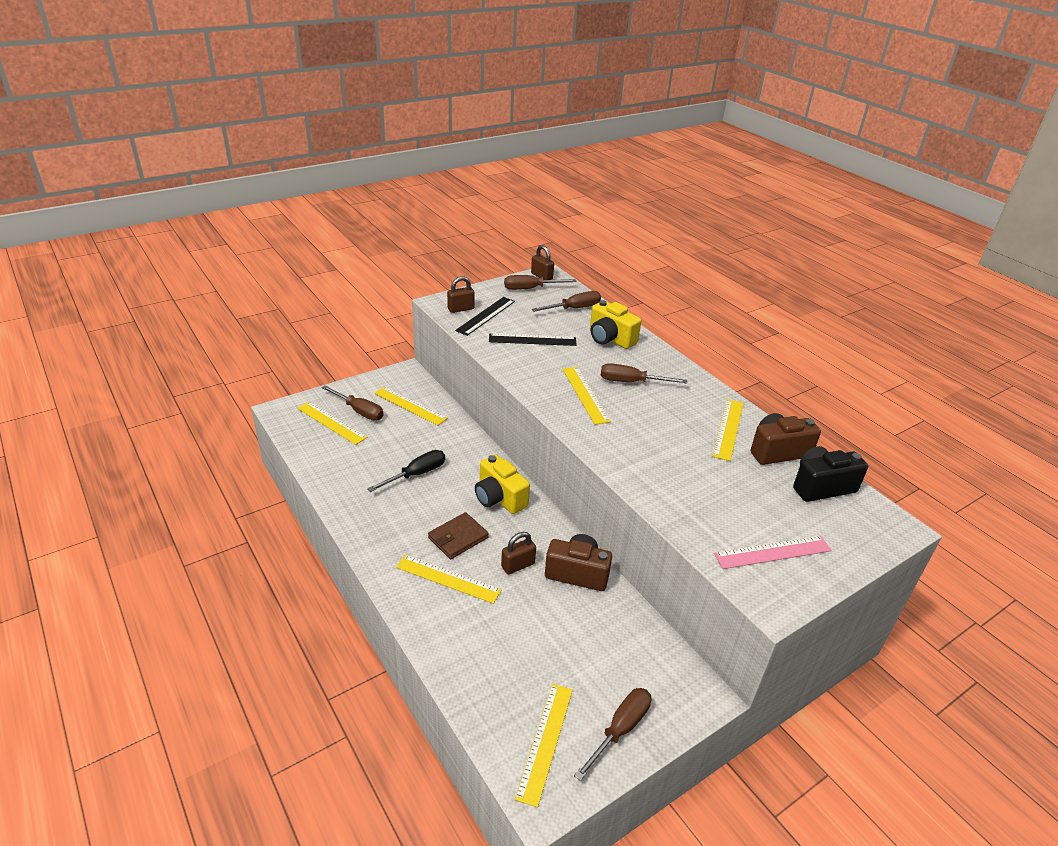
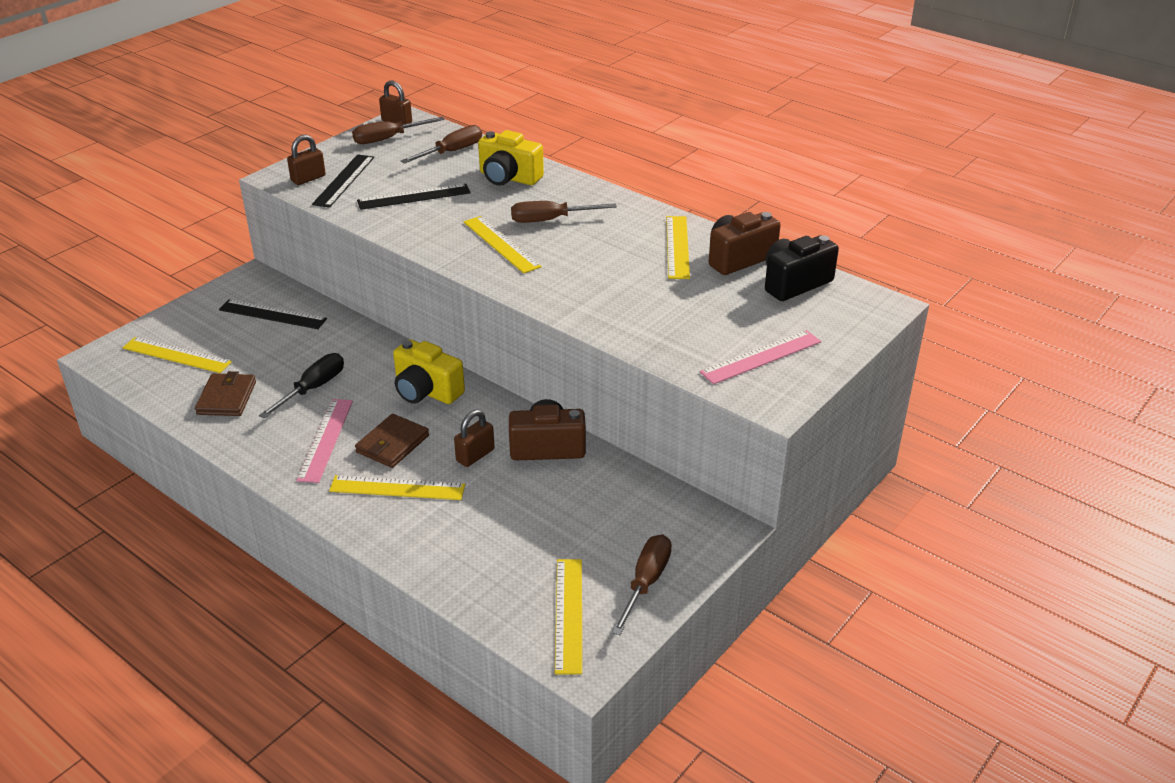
camera: 15 degrees left, 0 degrees up
brown screwdriver [321,385,384,420] -> none
yellow ruler [374,387,448,425] -> black ruler [219,299,327,329]
none -> brown wallet [195,371,256,416]
none -> pink ruler [296,399,353,483]

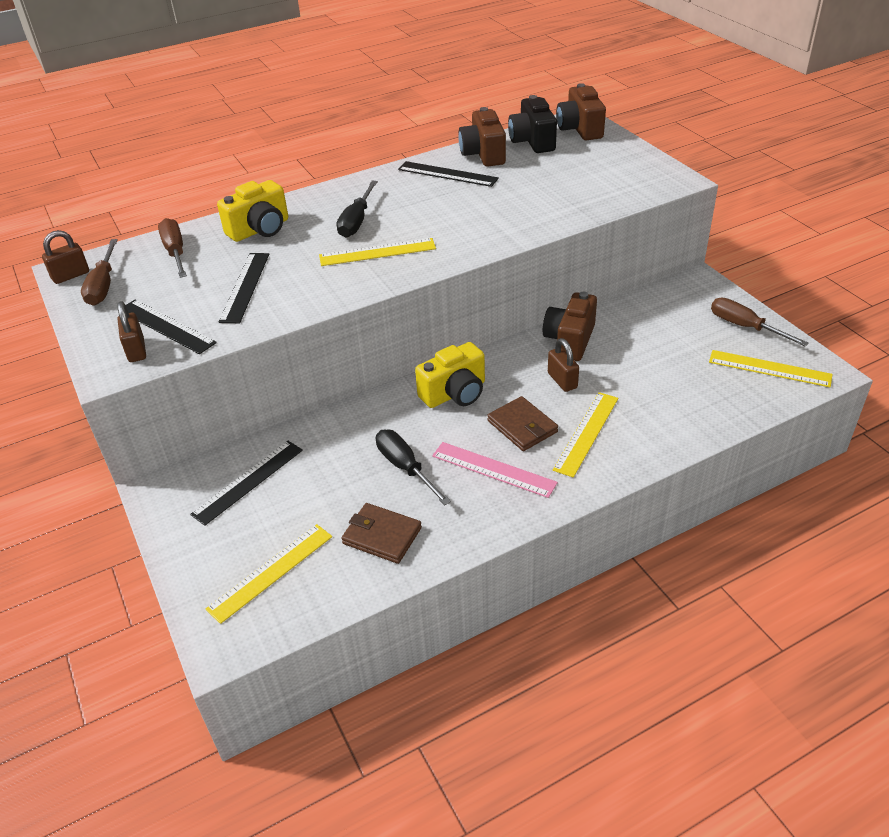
camera: 65 degrees left, 5 degrees up
brown screwdriver [511,201,617,223] -> black screwdriver [336,181,378,238]
yellow ruler [666,216,690,279] -> black ruler [398,161,499,187]
pink ruler [700,330,821,384] -> none
none -> brown camera [556,83,606,140]

